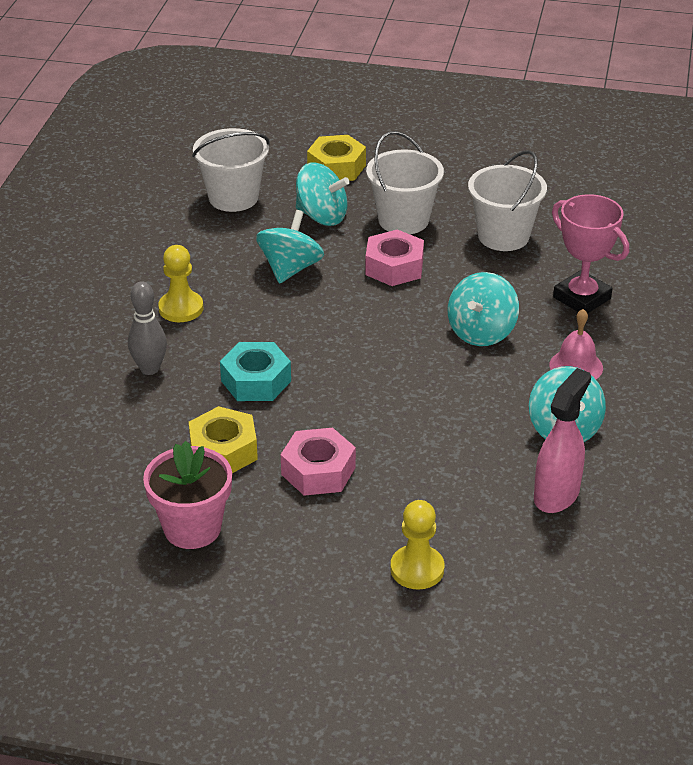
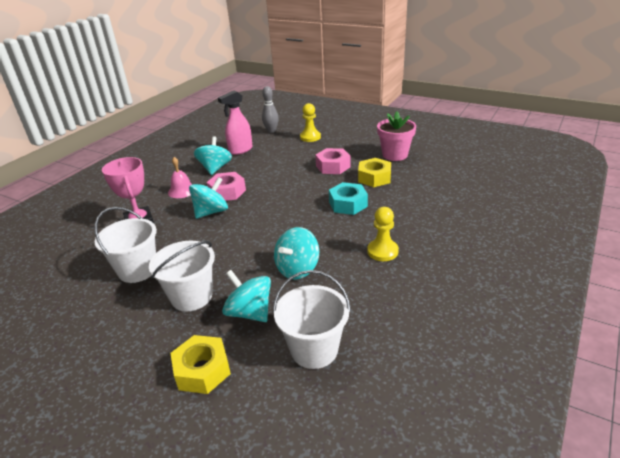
camera: 160 degrees left, 5 degrees down
grey bowling pin [128,281,167,375] -> grey bowling pin moved to [262,86,279,133]
pink nut [365,229,424,286] -> pink nut moved to [207,172,246,201]

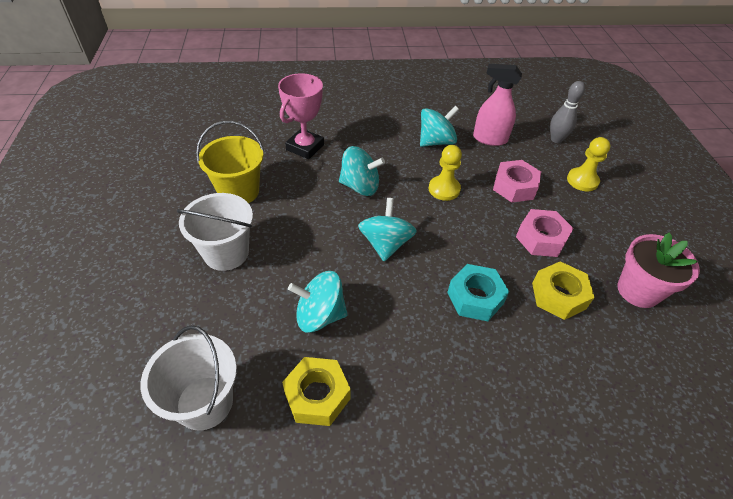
camera: 50 degrees right, 15 degrees up
white bucket [94,207,157,283] -> yellow bucket [196,121,264,203]
pink bell [168,157,192,198] -> none
yellow nut [170,335,231,394] -> yellow nut moved to [282,357,351,426]
pink nut [207,172,246,201] -> pink nut moved to [493,160,541,203]
turquoise spinning top [222,270,271,322] -> turquoise spinning top moved to [358,198,417,261]
yellow pawn [367,207,399,261] -> yellow pawn moved to [429,145,462,201]

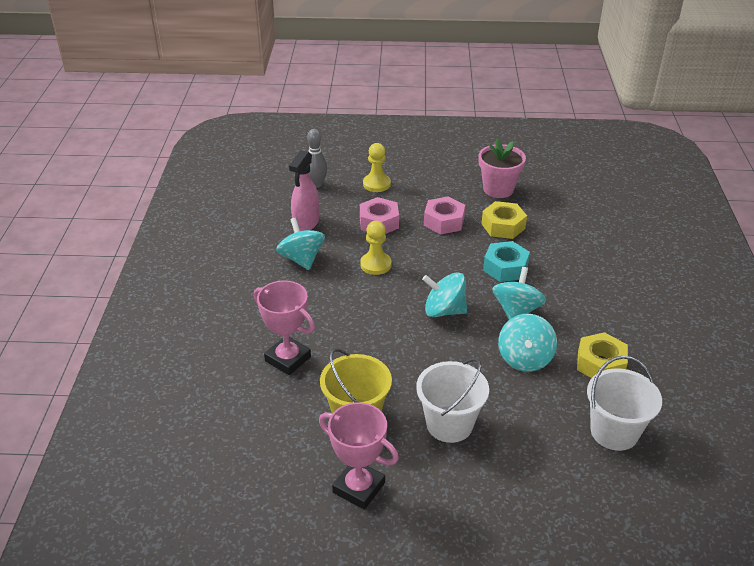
camera: 80 degrees left, 10 degrees down
turquoise spinning top [339,146,385,196] -> turquoise spinning top moved to [492,267,546,320]
none -> pink trophy [319,402,399,510]

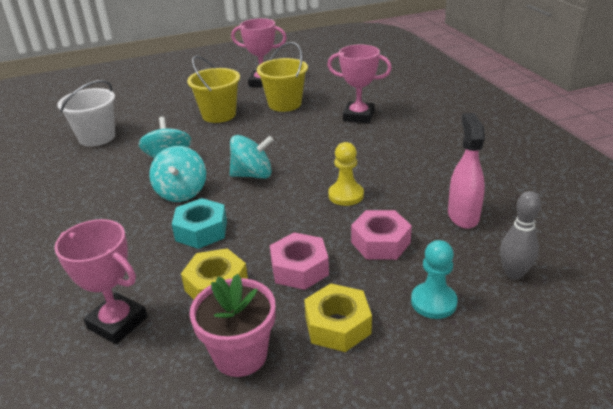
camera: 160 degrees right, 5 degrees down
turquoise spinning top [276,218,325,270] -> none
yellow pawn [363,143,391,192] -> turquoise pawn [411,240,458,319]
white bucket [416,358,489,443] -> yellow bucket [187,56,240,123]
yellow nut [577,332,628,378] -> yellow nut moved to [304,283,372,352]
none -> pink trophy [54,219,147,344]

